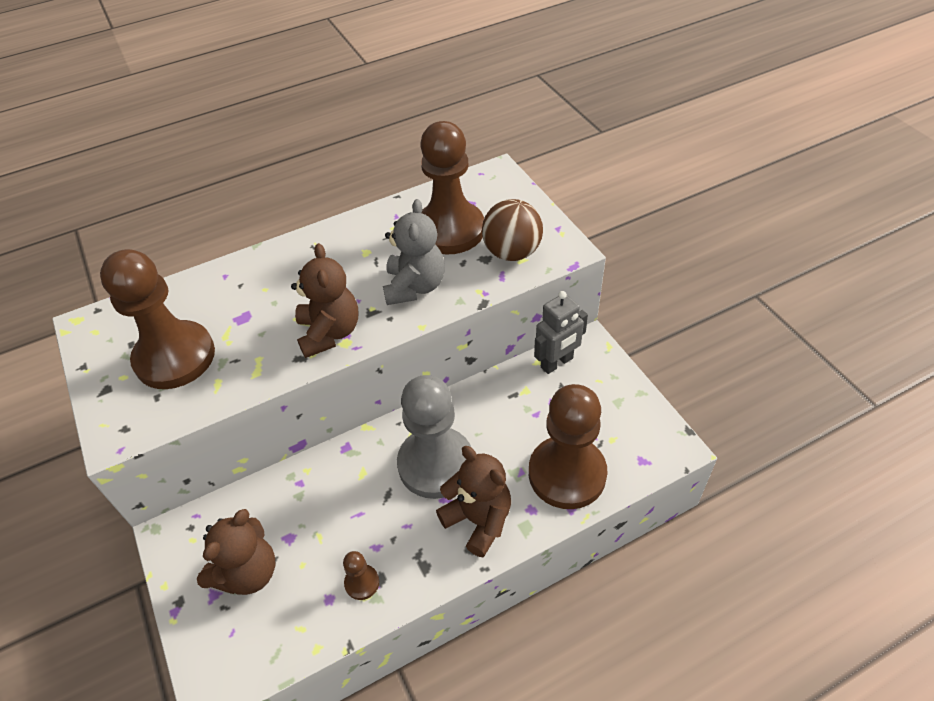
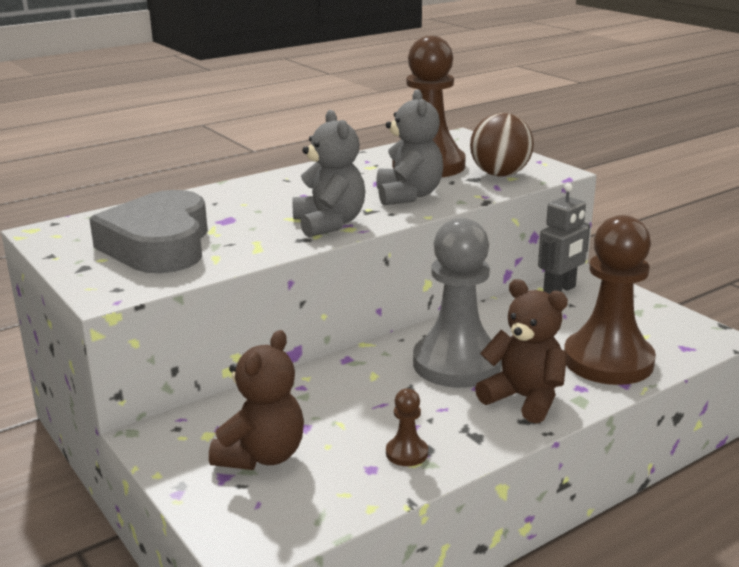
camera: 10 degrees left, 25 degrees down
brown pawn [100,249,215,389] -> grey heart [89,190,208,273]
brown teddy bear [291,243,358,358] -> grey teddy bear [292,110,365,237]

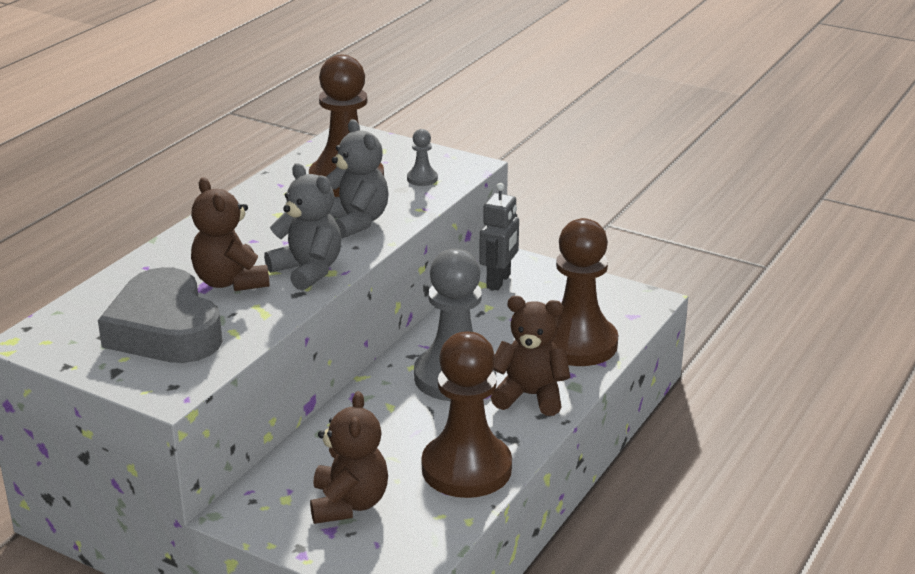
camera: 25 degrees left, 5 degrees up
brown pawn [386,388,428,466] -> brown pawn [422,331,512,498], size x2.44
brown ball [470,113,534,177] -> grey pawn [407,129,438,186]
none -> brown teddy bear [191,177,270,291]

